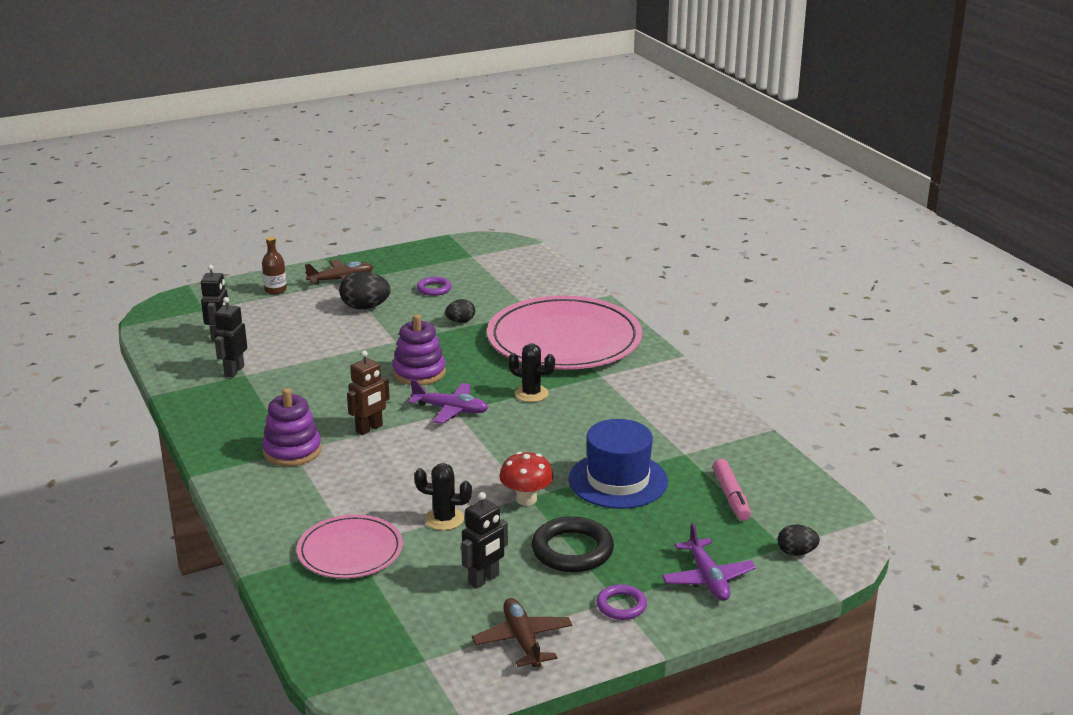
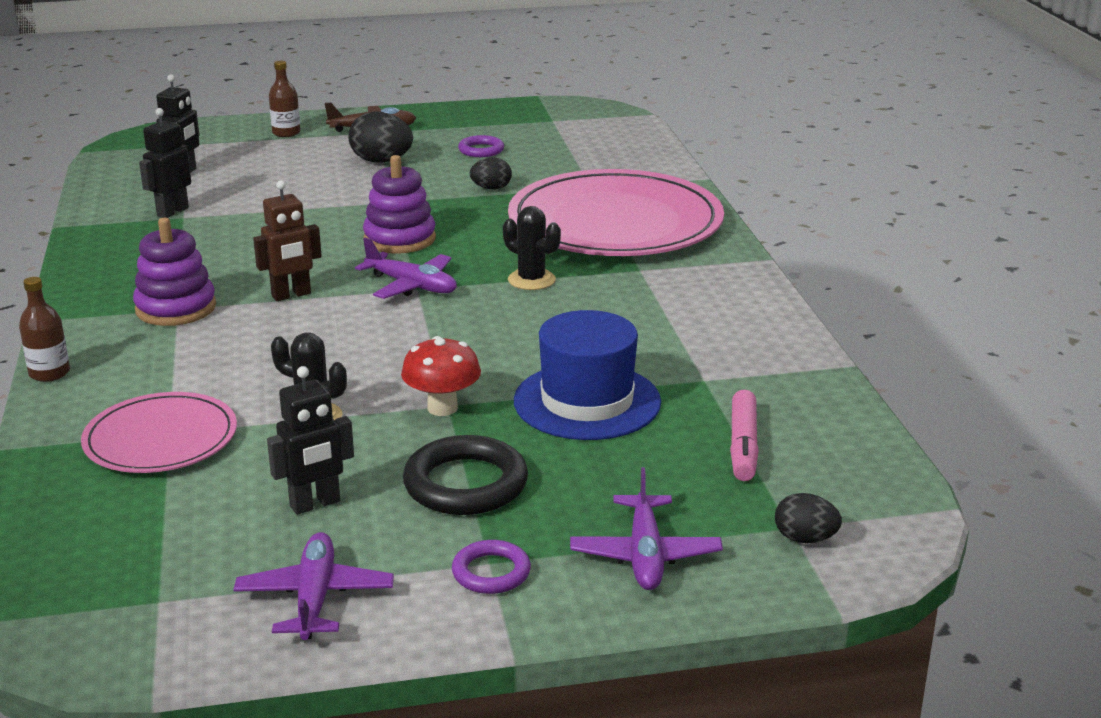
camera: 15 degrees right, 0 degrees up
brown plane [472,598,572,668] -> purple plane [233,532,394,640]
none -> brown bottle [19,277,70,382]

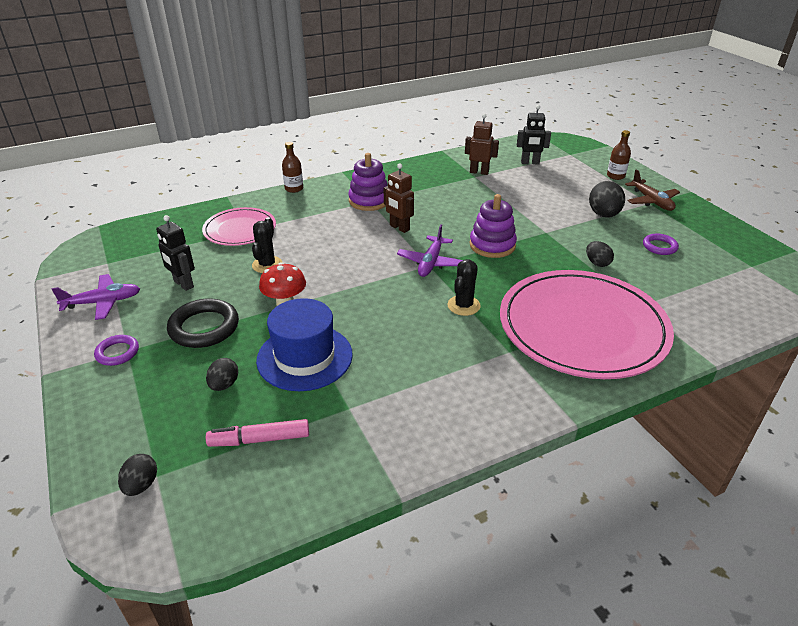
camera: 75 degrees right, 10 degrees up
black robot [139,108,191,218] -> brown robot [465,114,499,175]
purple plane [570,467,723,590] -> none
none -> black egg [206,358,238,391]

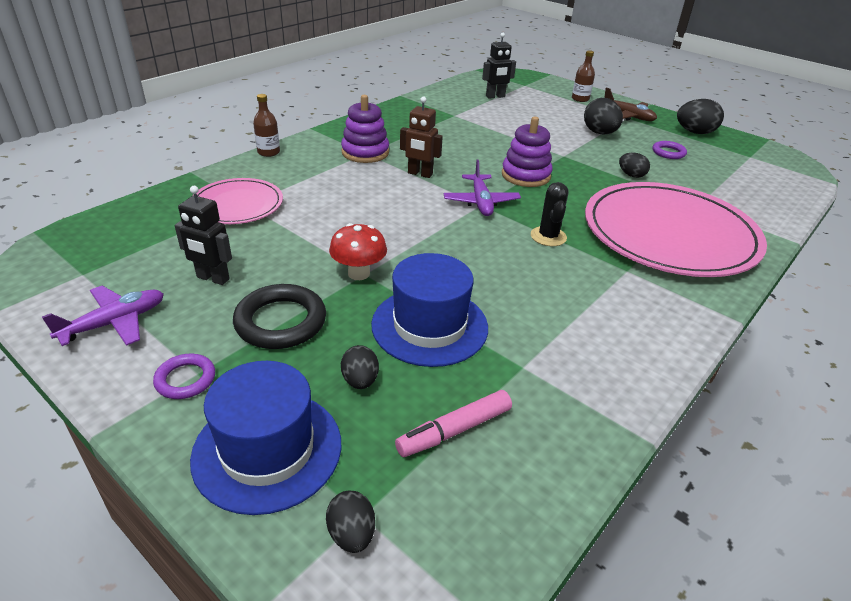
camera: 25 degrees left, 0 degrees up
black cactus [252,217,283,273] -> none
brown robot [465,114,499,175] -> none
none -> blue hat [190,361,341,515]
none -> black egg [677,99,724,134]

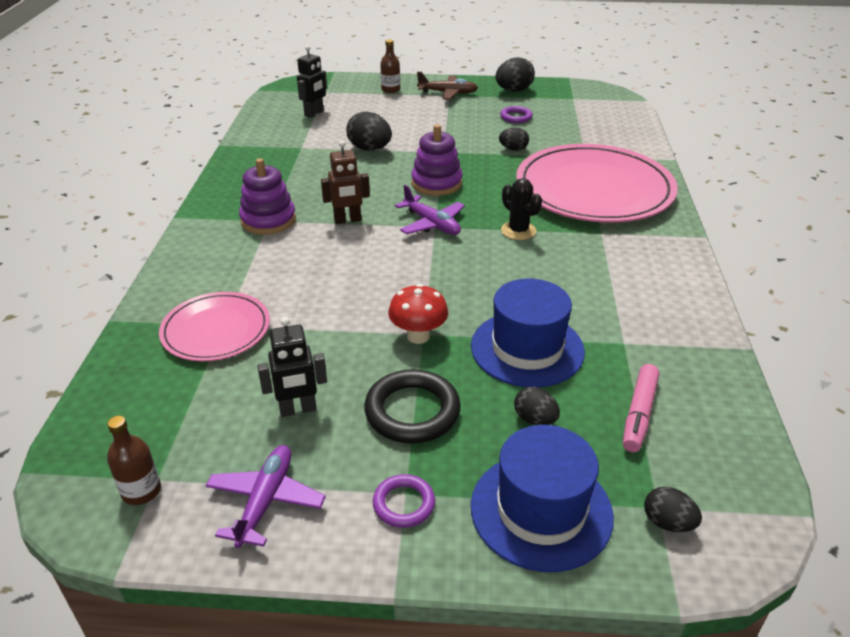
camera: 35 degrees left, 0 degrees up
brown bottle [253,94,280,157] -> brown bottle moved to [107,416,161,505]
black egg [584,98,623,135] -> black egg moved to [346,112,392,151]

